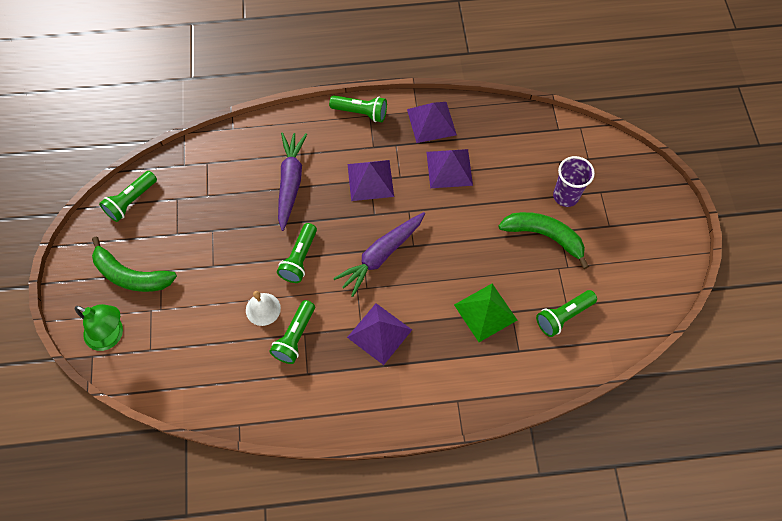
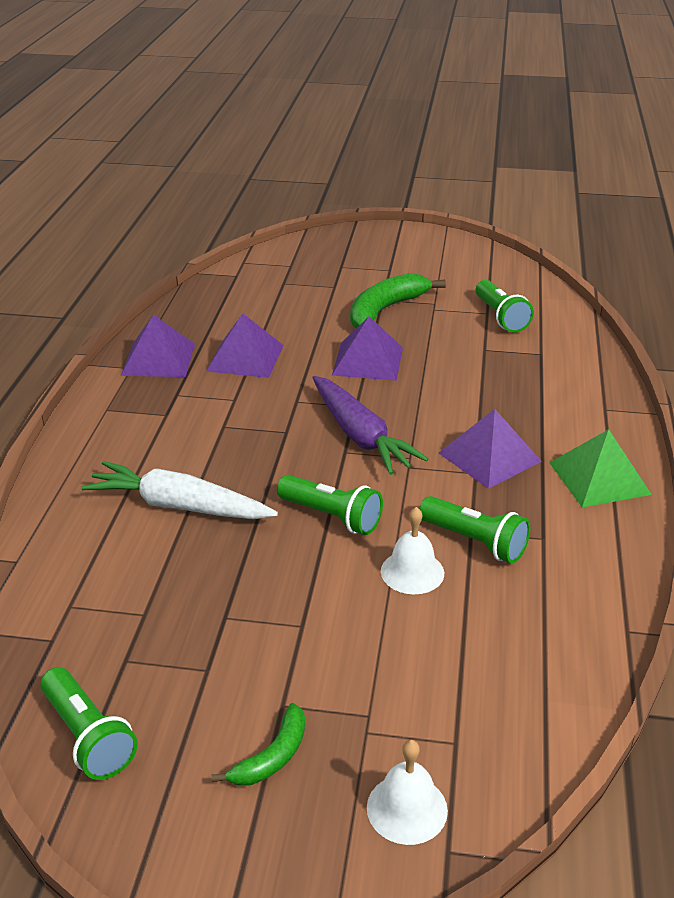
camera: 75 degrees left, 30 degrees down
green lamp [75,304,123,351] -> white bell [367,740,448,845]
green banana [92,237,177,292] -> green banana [211,703,305,785], size x0.55
purple carrot [278,133,307,231] -> white carrot [81,461,278,519]
green flashlight [329,95,387,122] -> none
purple pyramid [347,160,394,201] -> purple pyramid moved to [332,317,403,381]
green pyramid [454,284,517,342] -> green pyramid moved to [549,429,652,507]
purple cup [553,156,595,207] -> none

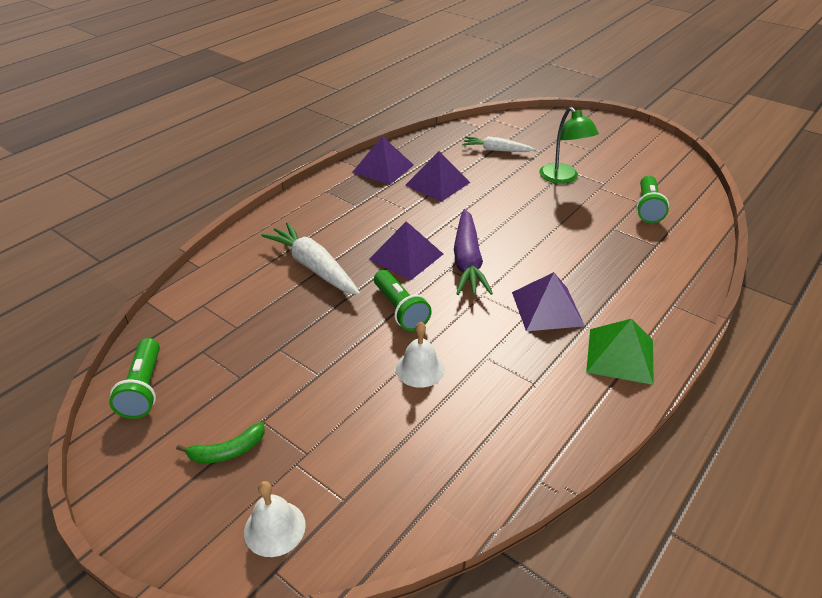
camera: 30 degrees right, 5 degrees up
purple pyramid [332,317,403,381] -> purple pyramid moved to [369,221,443,280]
green banana [350,273,446,328] -> green lamp [539,107,599,184]
green flashlight [419,496,530,563] -> none
none -> white carrot [462,136,535,152]

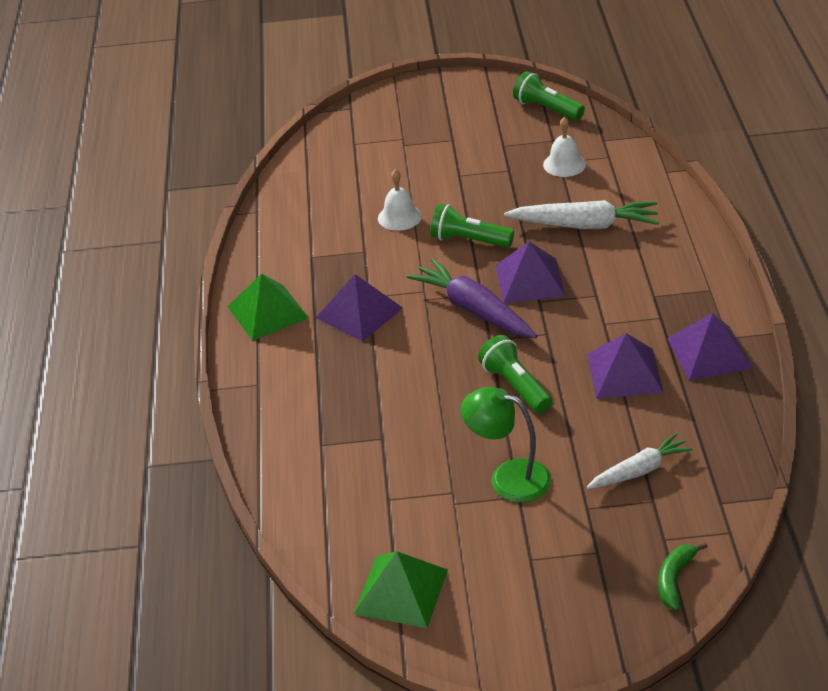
camera: 140 degrees right, 0 degrees up
green banana [176,422,265,463] -> green banana moved to [658,542,708,610]
white bell [244,481,306,557] -> white bell moved to [543,117,586,177]
green flashlight [636,176,669,223] -> green flashlight moved to [478,335,552,413]
none -> green pyramid [354,551,448,628]

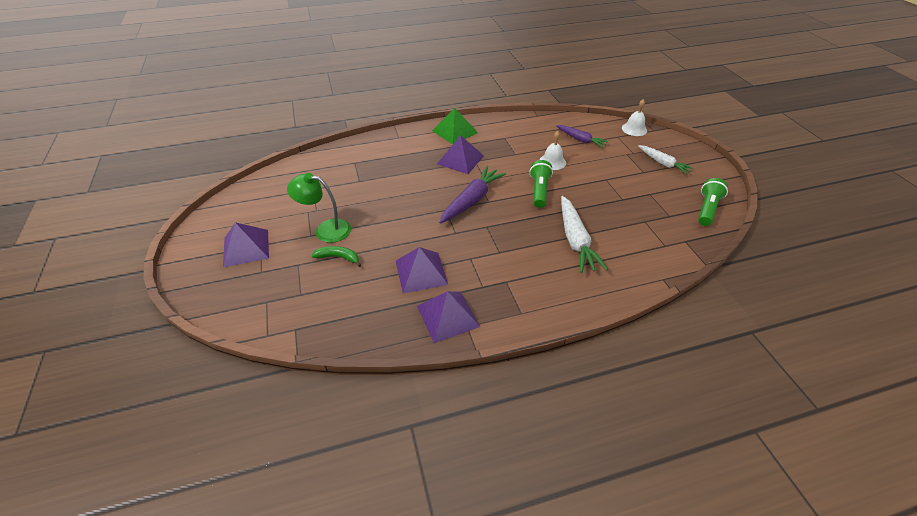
camera: 75 degrees right, 5 degrees up
green pyramid [354,551,448,628] -> none
green lamp [461,387,552,502] -> green lamp turned 90 degrees counterclockwise [287,173,351,243]
green flashlight [478,335,552,413] -> none
purple pyramid [496,241,566,303] -> purple pyramid moved to [223,222,269,267]
white bell [543,117,586,177] -> white bell moved to [622,99,647,136]
white carrot [587,433,693,489] -> white carrot moved to [638,145,694,175]
green banana [658,542,708,610] -> green banana moved to [312,246,361,267]
none -> purple carrot [556,125,609,148]

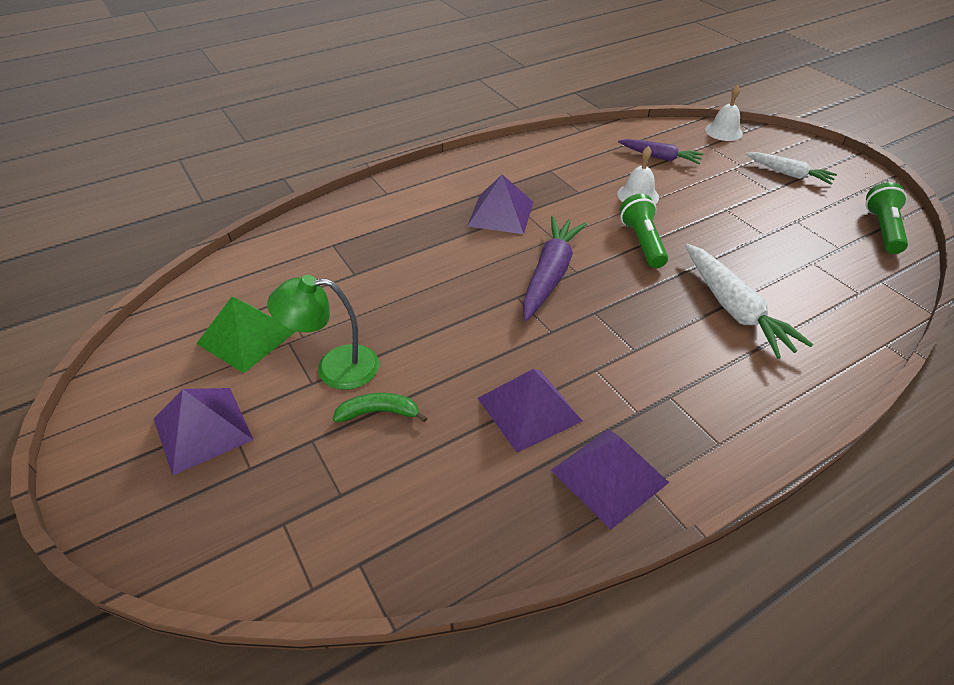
camera: 15 degrees left, 0 degrees up
green pyramid [432,108,478,144] -> green pyramid moved to [196,296,296,373]

